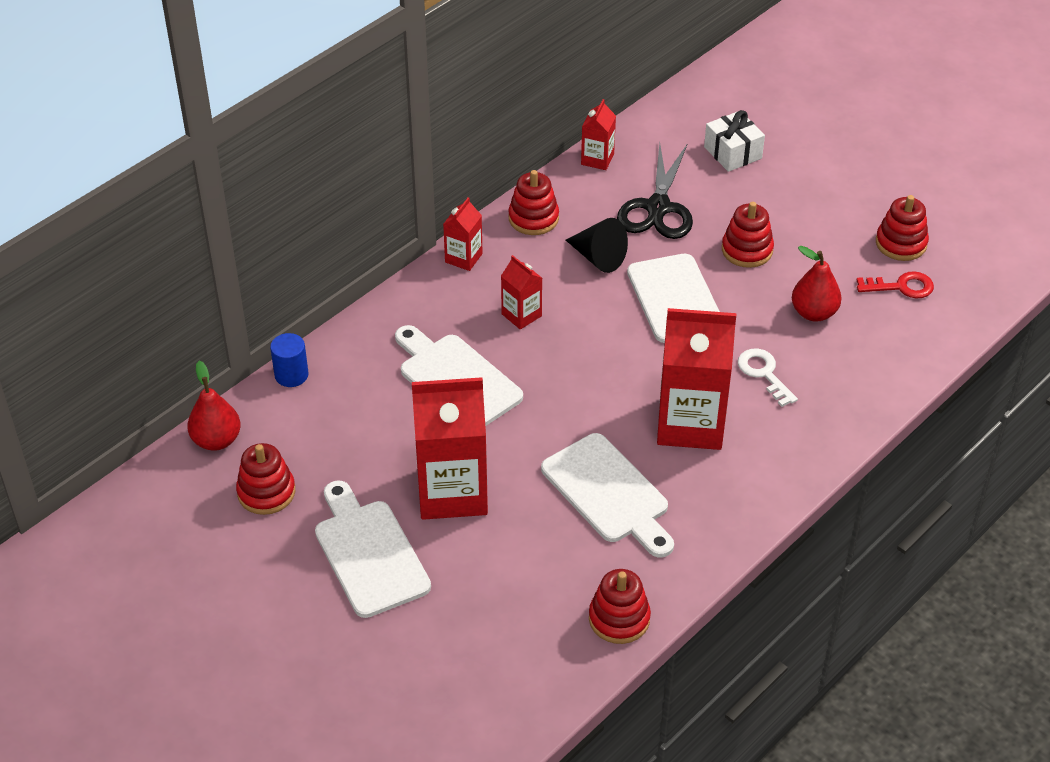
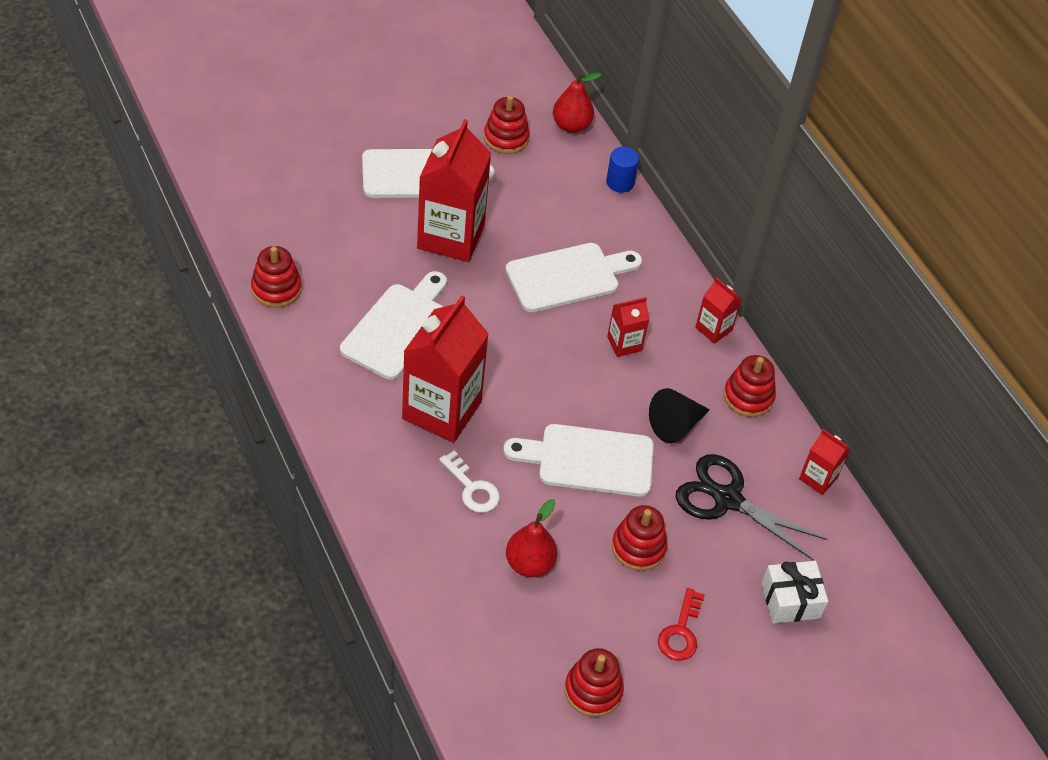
camera: 105 degrees right, 5 degrees up
white cutting board [541,433,674,558] -> white cutting board turned 135 degrees clockwise [340,271,447,380]
white key [738,348,798,407] -> white key turned 60 degrees clockwise [439,451,500,513]
red key [857,271,934,298] -> red key moved to [658,588,705,661]

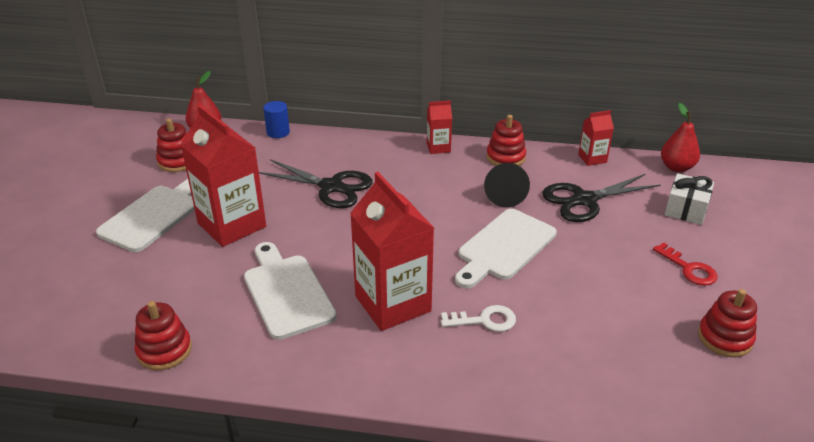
camera: 50 degrees left, 15 degrees down
white cutting board [505,243,642,312] -> black scissors [259,159,373,208]
red pear [506,499,557,577] -> red pear moved to [661,103,700,172]
red carton [607,297,649,357] -> none
red stacking toy [612,505,668,571] -> none

